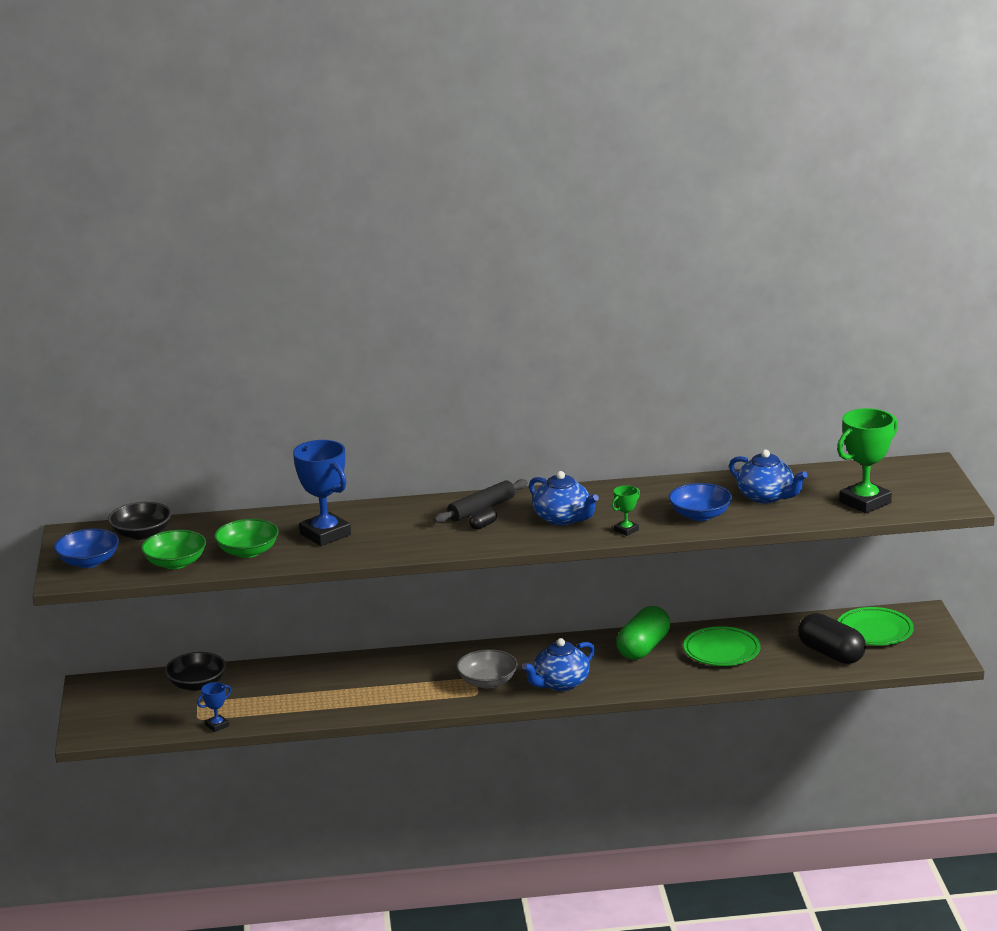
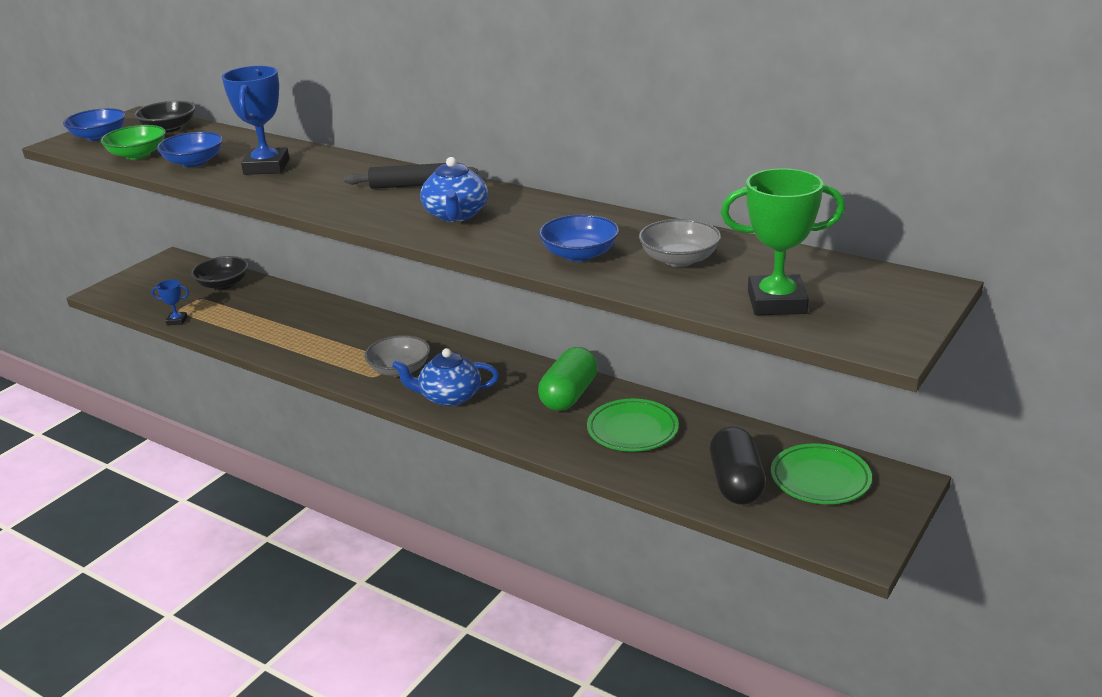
camera: 40 degrees right, 5 degrees up
green bowl [214,519,279,558] -> blue bowl [157,132,223,167]
black capsule [469,508,497,530] -> none
green trophy [612,485,640,536] -> none
green capsule [616,606,670,660] -> green capsule turned 45 degrees counterclockwise [538,347,598,411]
blue teapot [729,449,808,504] -> grey bowl [639,219,721,267]

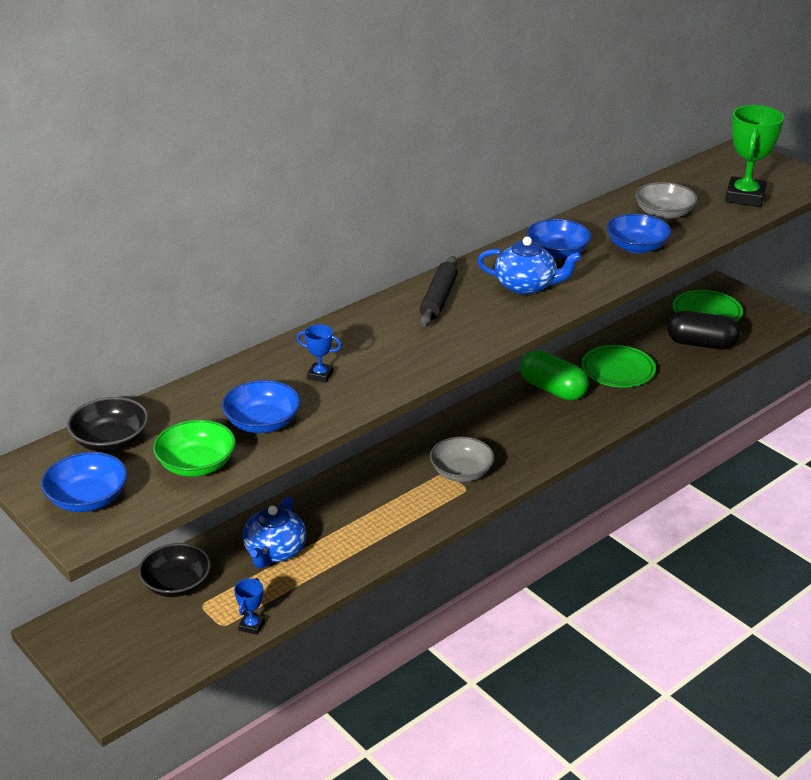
camera: 75 degrees left, 5 degrees up
blue trophy [222,66,289,175] -> blue trophy [297,324,342,382], size x0.47
blue teapot [392,348,499,407] -> blue teapot moved to [242,497,307,568]
none -> blue bowl [526,219,591,259]

